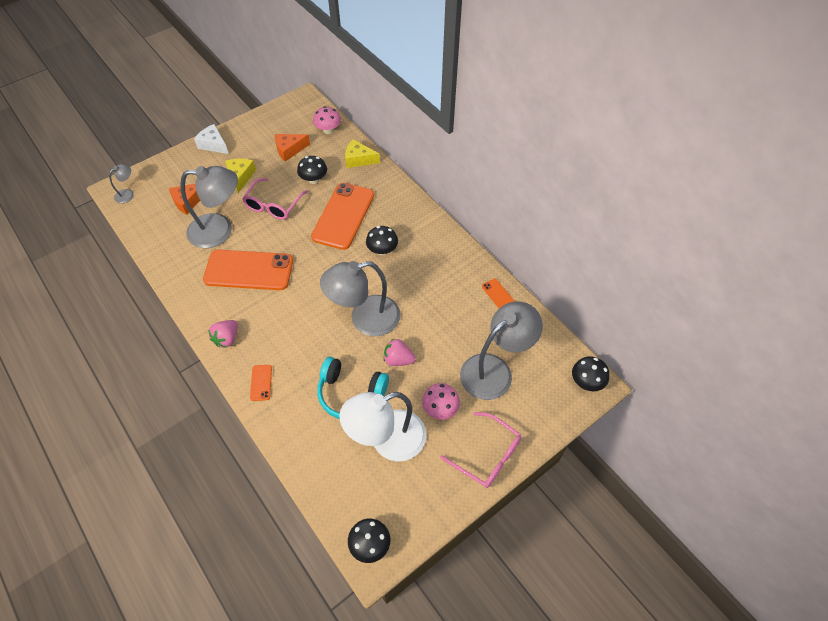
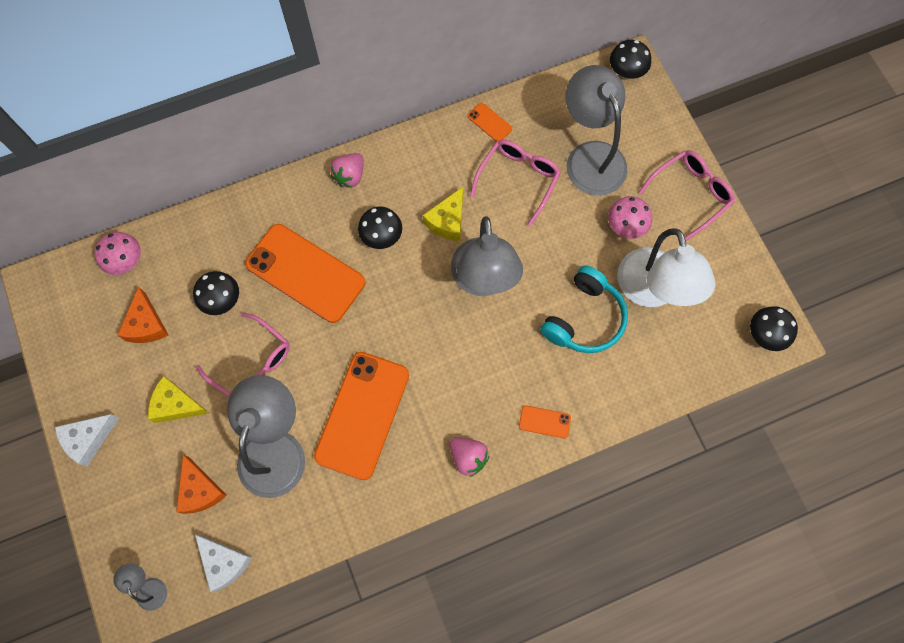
camera: 75 degrees left, 15 degrees up
yellow cheese [345,139,380,168] -> yellow cheese moved to [423,187,463,241]
pink strawberry [384,339,416,366] -> pink strawberry moved to [330,153,364,188]
orange phone [482,279,515,308] -> orange phone turned 60 degrees clockwise [468,103,512,141]
none -> white cheese [195,534,252,592]
none -> pink glasses [470,140,561,226]

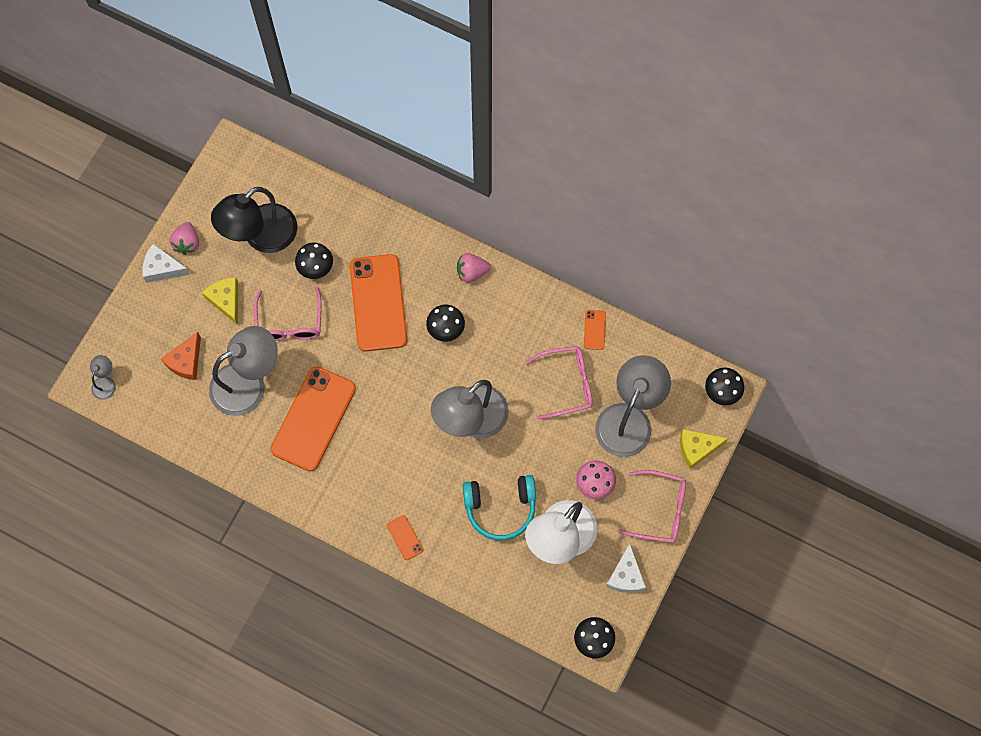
camera: 50 degrees right, 0 degrees up
pink mushroom [94,232,141,275] -> none
orange cheese [118,286,169,343] -> black lamp [211,187,297,253]
white cheese [195,534,252,592] -> white cheese moved to [606,543,646,593]
orange phone [314,352,409,480] -> orange phone turned 45 degrees counterclockwise [270,366,356,471]
yellow cheese [423,187,463,241] -> yellow cheese moved to [680,429,728,469]
pink strawberry [449,437,489,477] -> pink strawberry moved to [169,222,199,255]

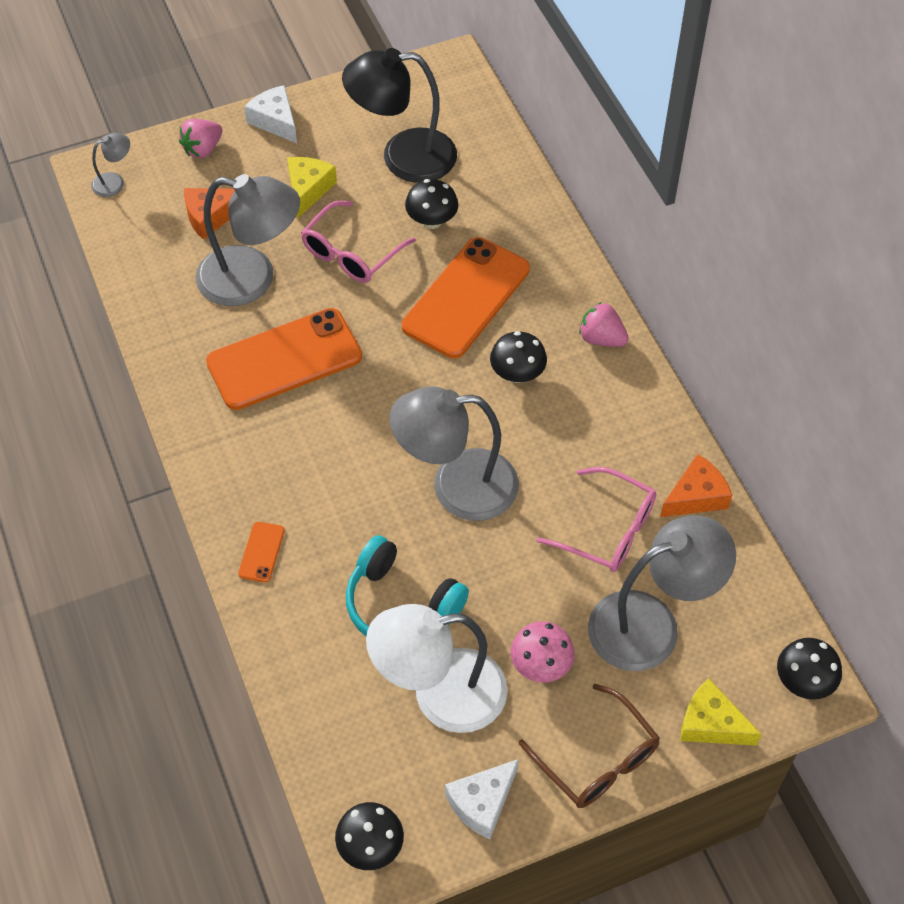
camera: 40 degrees right, 15 degrees down
pink strawberry [169,222,199,255] -> pink strawberry moved to [179,119,222,158]
orange phone [584,310,606,350] -> orange cheese [660,454,732,517]
pink glasses [618,470,686,543] -> brown glasses [519,684,660,808]

